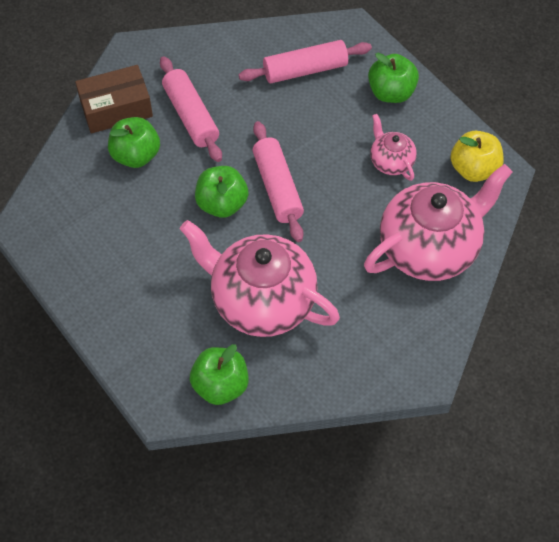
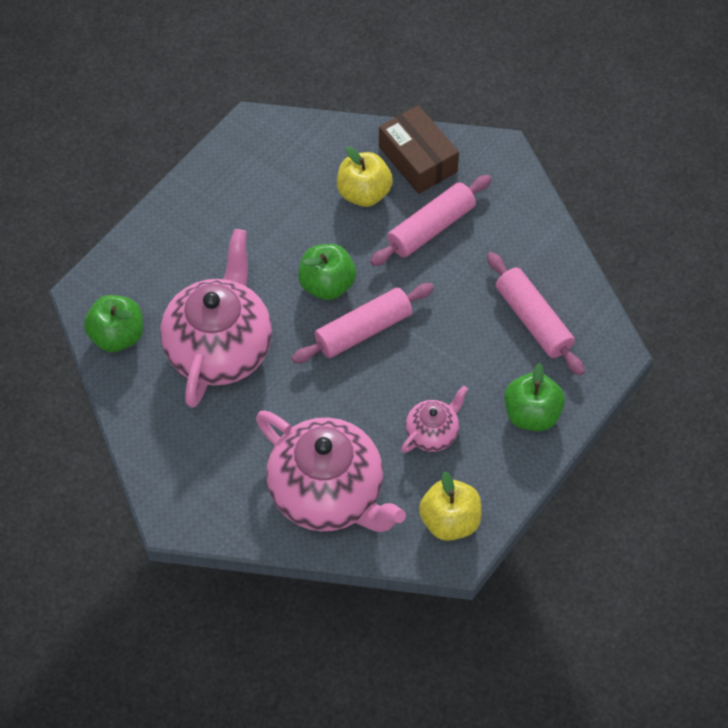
camera: 75 degrees right, 0 degrees up
green apple [108,117,160,168] -> yellow apple [337,147,393,207]

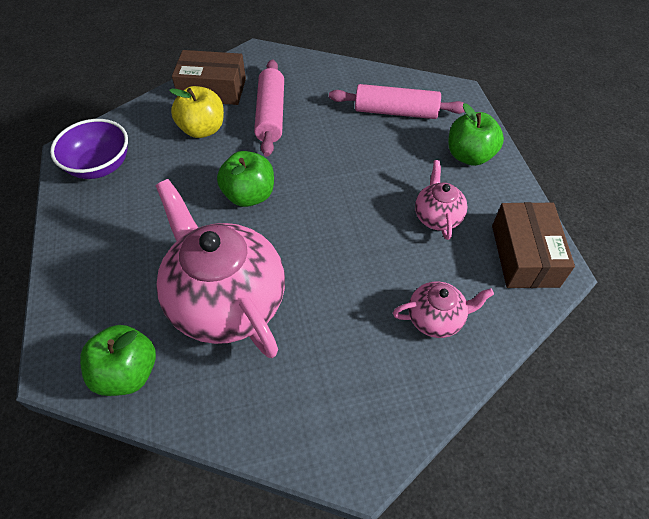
camera: 50 degrees left, 5 degrees down
pink teapot [256,411,406,532] -> pink teapot [393,282,494,338], size x0.47
pink rolling pin [292,283,434,363] -> none
yellow apple [419,472,481,541] -> brown box [492,202,575,288]
none -> purple bowl [50,119,128,179]

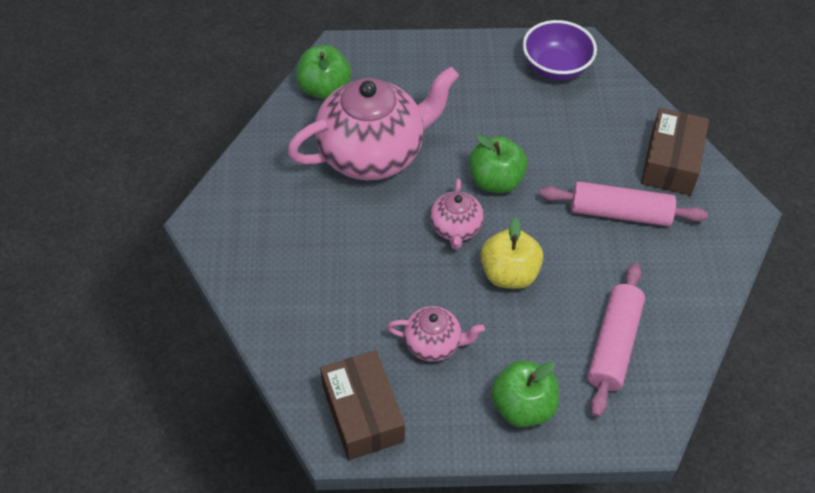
camera: 100 degrees right, 0 degrees up
yellow apple [169,86,224,138] -> yellow apple moved to [480,217,543,289]
pink teapot [393,282,494,338] -> pink teapot moved to [430,179,484,250]
brown box [492,202,575,288] -> brown box turned 60 degrees clockwise [320,350,405,460]

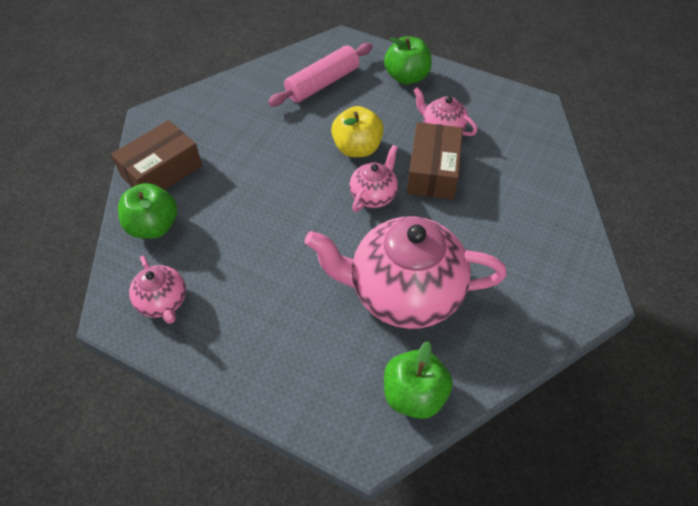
camera: 150 degrees left, 0 degrees up
brown box [320,350,405,460] -> brown box moved to [407,122,463,200]
green apple [469,134,528,193] -> green apple moved to [118,183,177,238]
purple bowl [523,20,597,81] -> pink teapot [129,256,186,324]
pink rolling pin [540,181,708,227] -> none

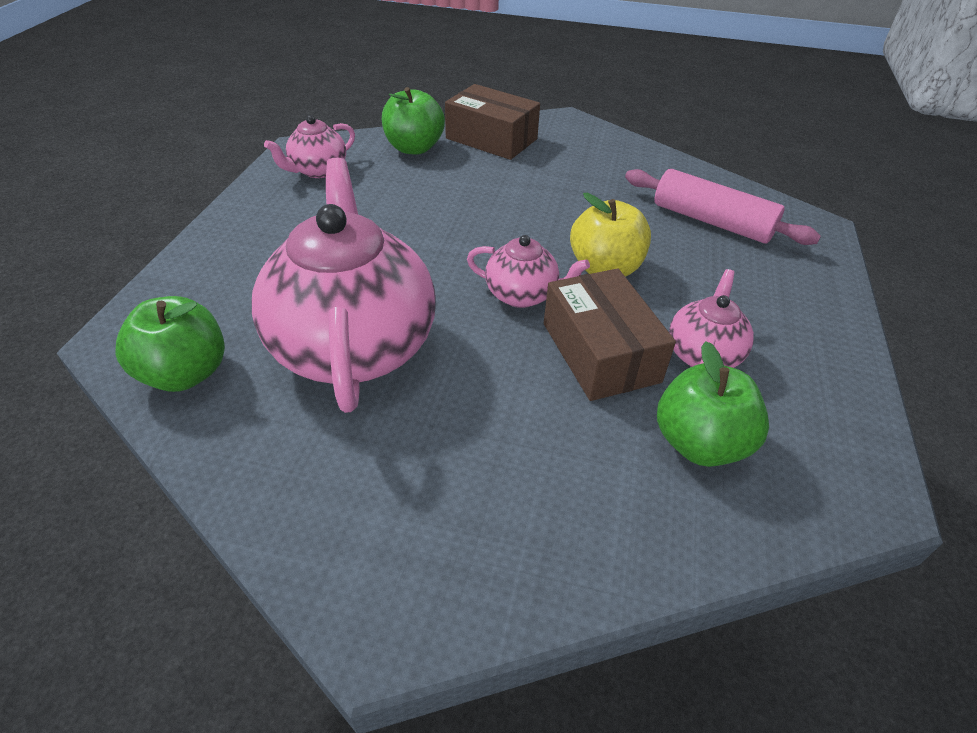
camera: 75 degrees right, 10 degrees down
green apple [384,36,432,85] -> green apple moved to [657,341,769,467]
brown box [407,122,463,200] -> brown box turned 75 degrees clockwise [544,268,676,401]

